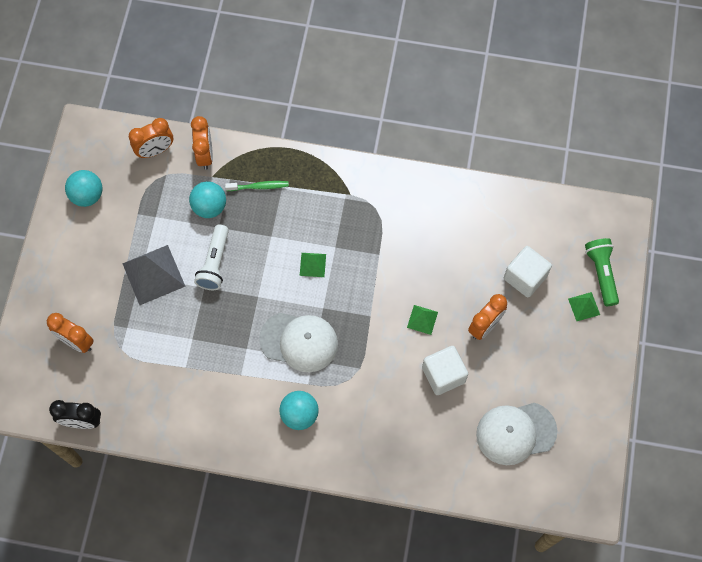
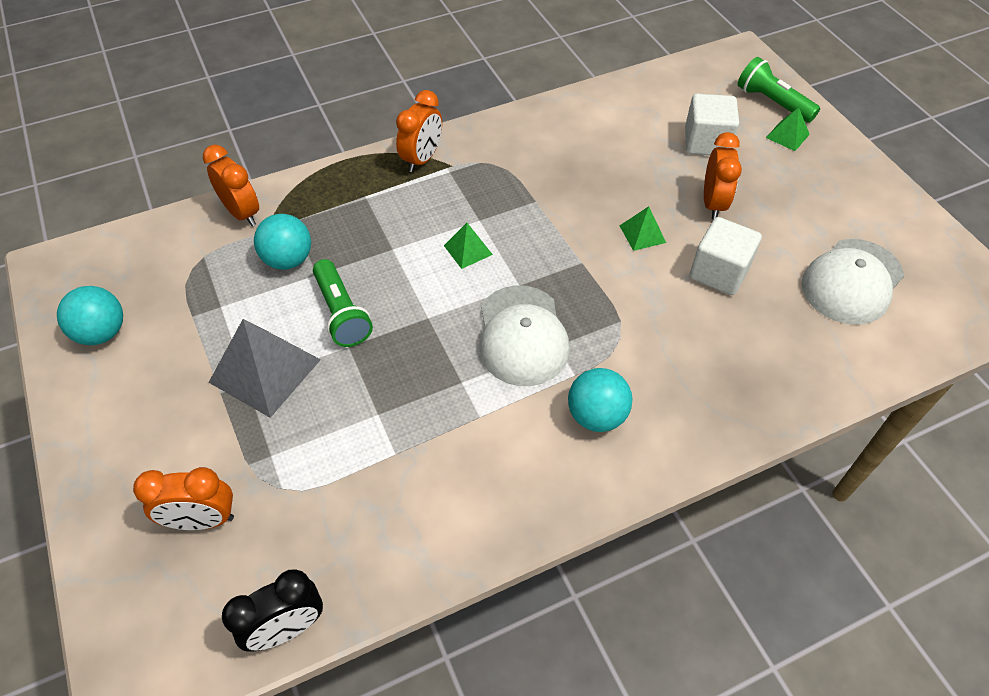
camera: 35 degrees left, 15 degrees down
orange clock [129,118,173,158] -> orange clock moved to [396,90,442,172]
white flashlight [194,225,229,290] -> green flashlight [313,259,373,347]
green toothbrush [225,181,289,191] -> none
white cap [259,313,338,372] -> white cap turned 105 degrees clockwise [479,285,570,386]

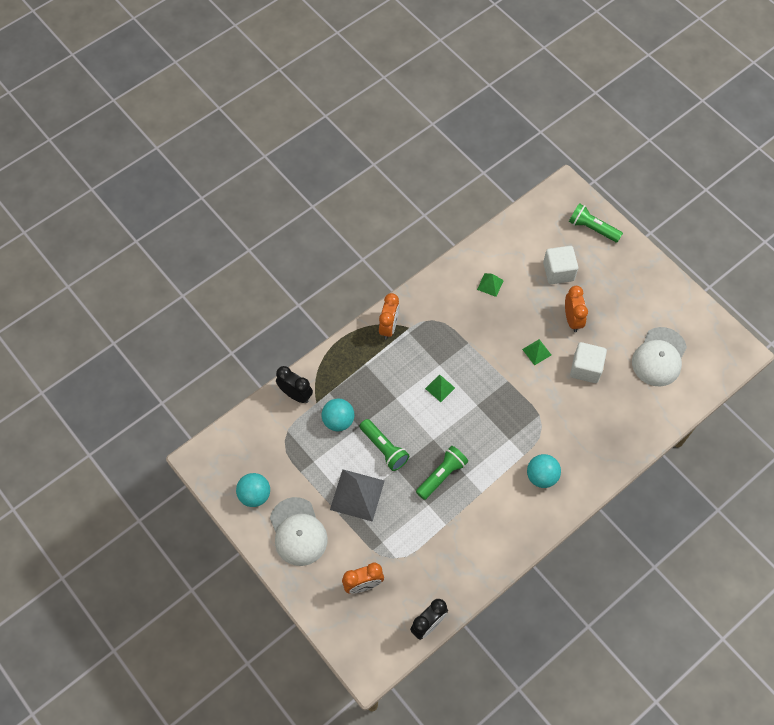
camera: 15 degrees left, 10 degrees up
orange clock [203,145,259,226] -> black clock [276,366,313,403]
white cap [479,285,570,386] -> white cap moved to [270,497,328,566]
green pyramid [766,107,810,151] -> green pyramid moved to [477,273,504,297]
none -> green flashlight [416,446,468,500]

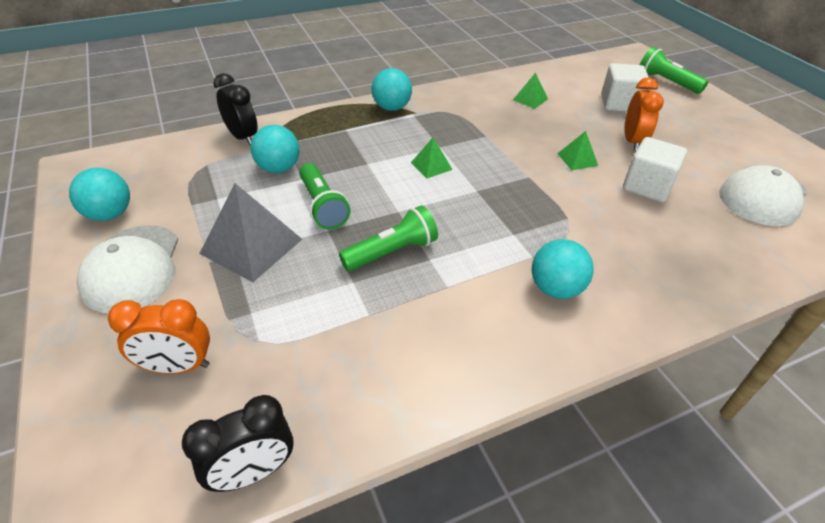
camera: 15 degrees right, 20 degrees down
orange clock [379,293,399,340] -> turquoise ball [372,68,412,111]

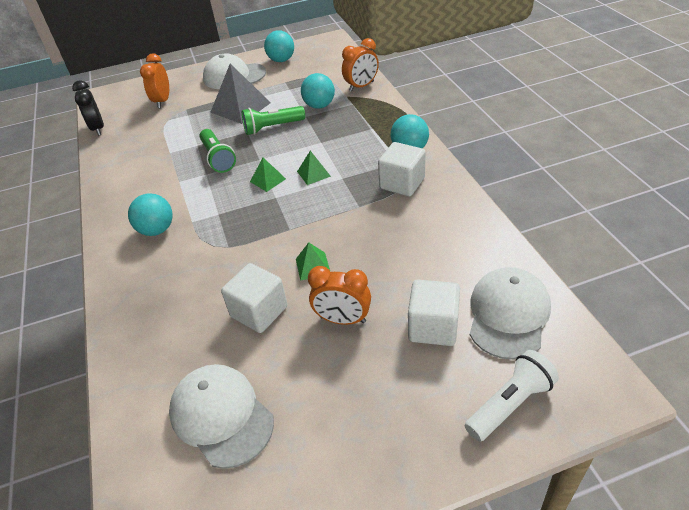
camera: 100 degrees right, 0 degrees up
black clock [213,73,258,145] -> orange clock [342,38,379,92]
green pyramid [513,73,548,109] -> green pyramid moved to [250,157,286,192]
green flashlight [640,47,708,94] -> white flashlight [465,350,559,442]
none -> white cube [378,142,426,196]
none -> white cap [470,267,551,360]

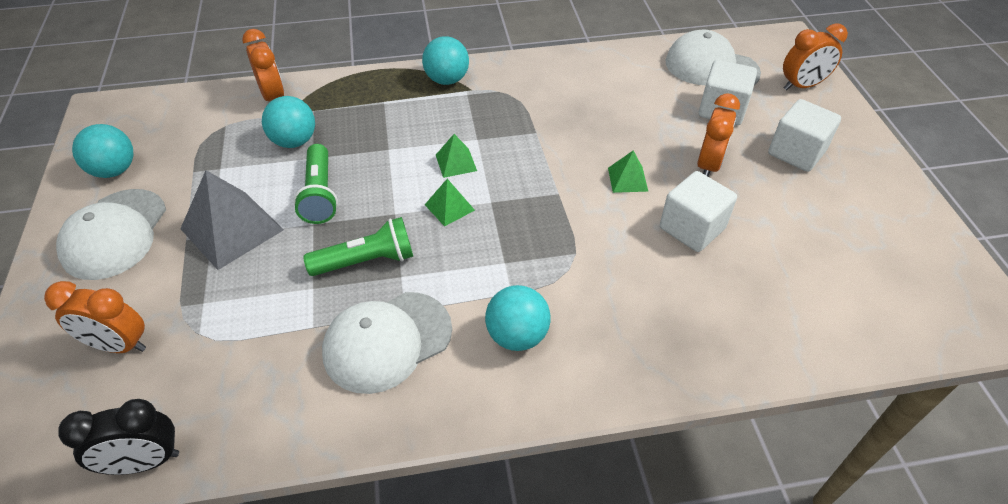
camera: 85 degrees left, 5 degrees up
white cap [169,364,274,469] -> white cap moved to [322,292,452,394]
white cube [378,142,426,196] -> white cube moved to [768,99,841,172]
white flashlight [465,350,559,442] -> orange clock [783,24,848,90]

